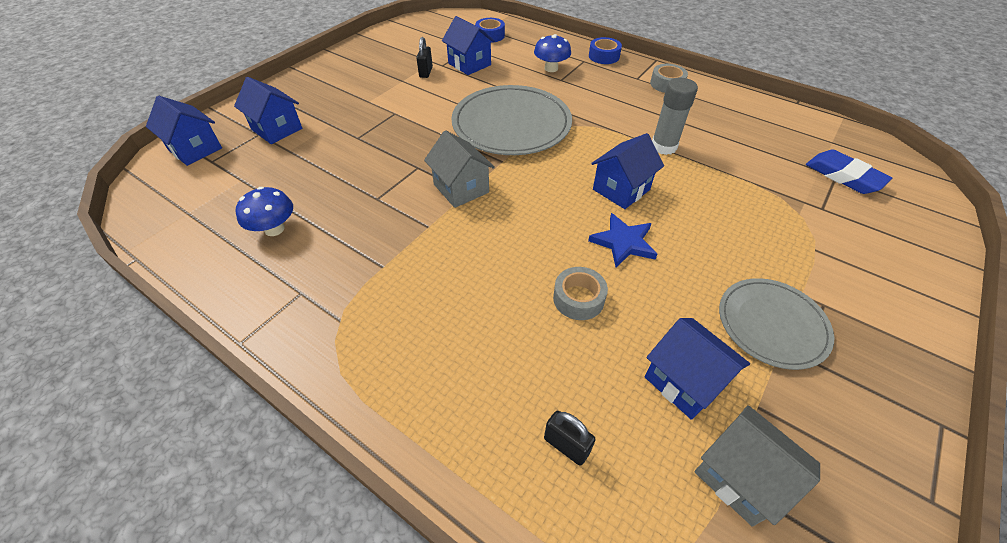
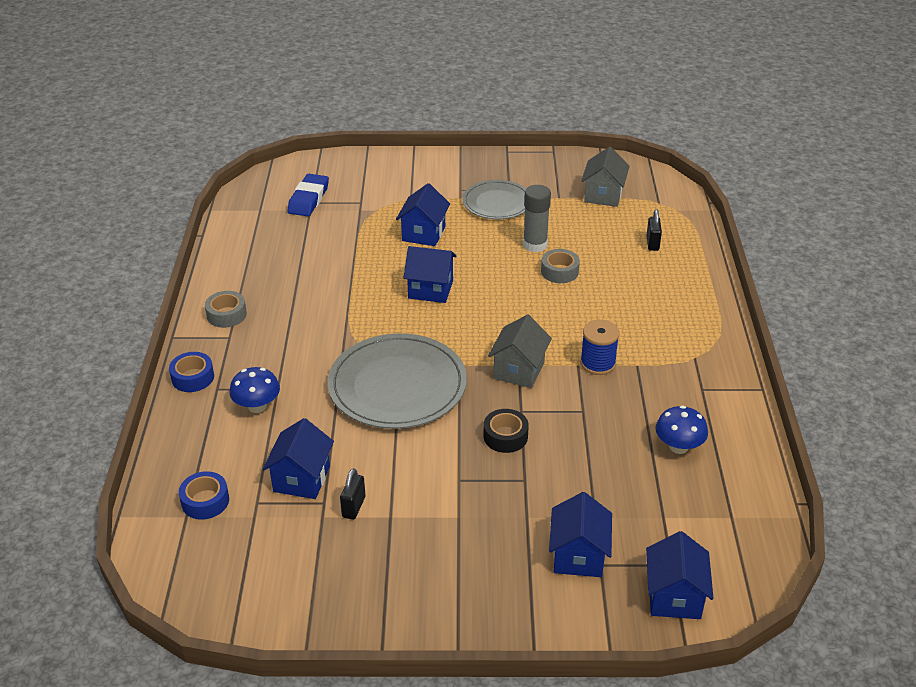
camera: 125 degrees left, 10 degrees down
black padlock [416,37,433,78] -> black padlock turned 45 degrees counterclockwise [340,468,366,520]
blue star [588,213,657,267] -> none
blue house [645,318,750,420] -> blue house moved to [396,183,450,246]
grey glue stick [652,78,698,155] -> grey glue stick moved to [523,185,551,252]
none -> black tape [484,409,529,453]
none -> blue spool [580,320,620,375]

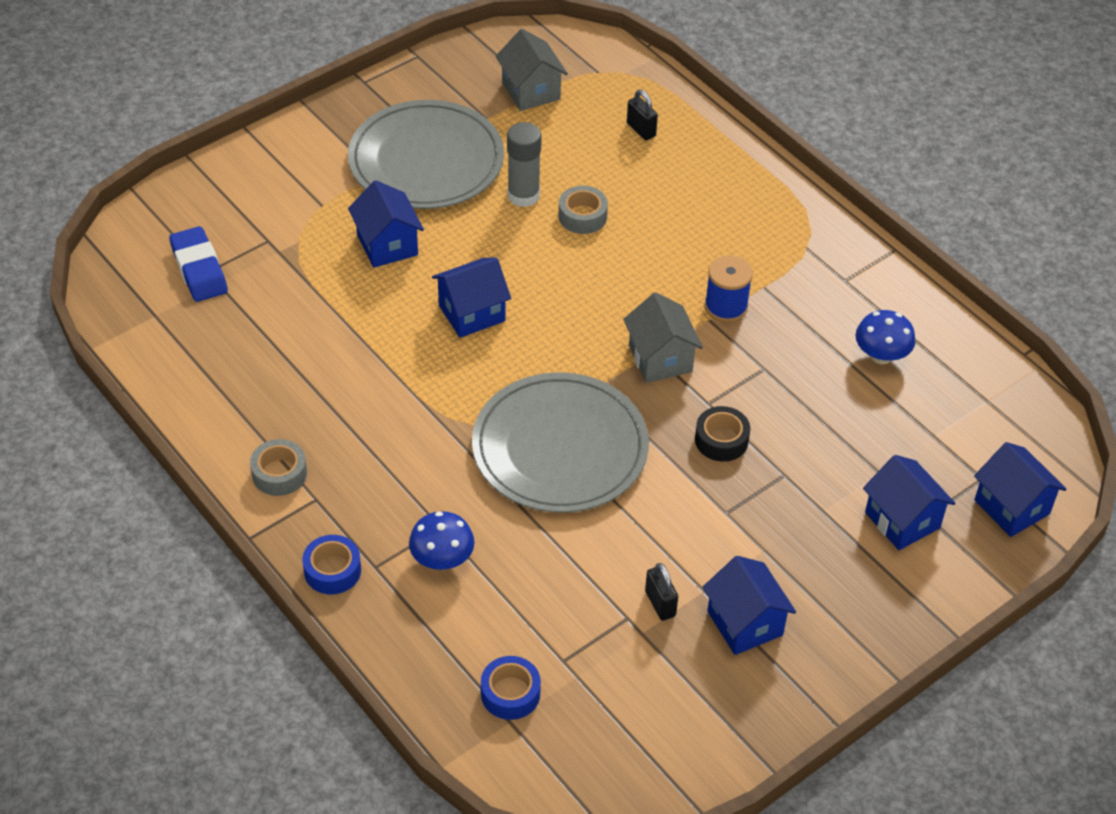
camera: 40 degrees left, 10 degrees up
blue house [263,418,334,499] -> blue house moved to [703,556,796,655]
grey plate [462,180,526,219] -> grey plate [348,100,504,209], size x1.63

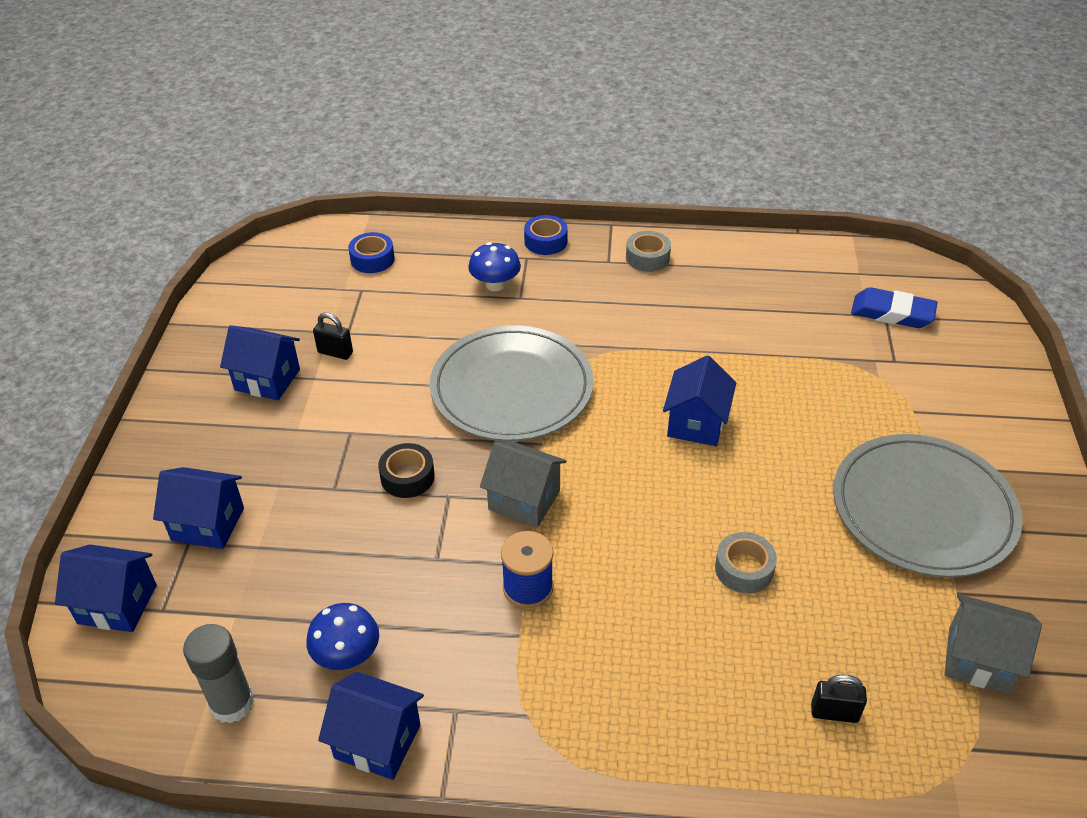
camera: 135 degrees right, 5 degrees down
blue house [348,180,424,268] -> blue house moved to [318,672,424,780]
grey glue stick [507,122,542,207] -> grey glue stick moved to [183,624,254,723]

